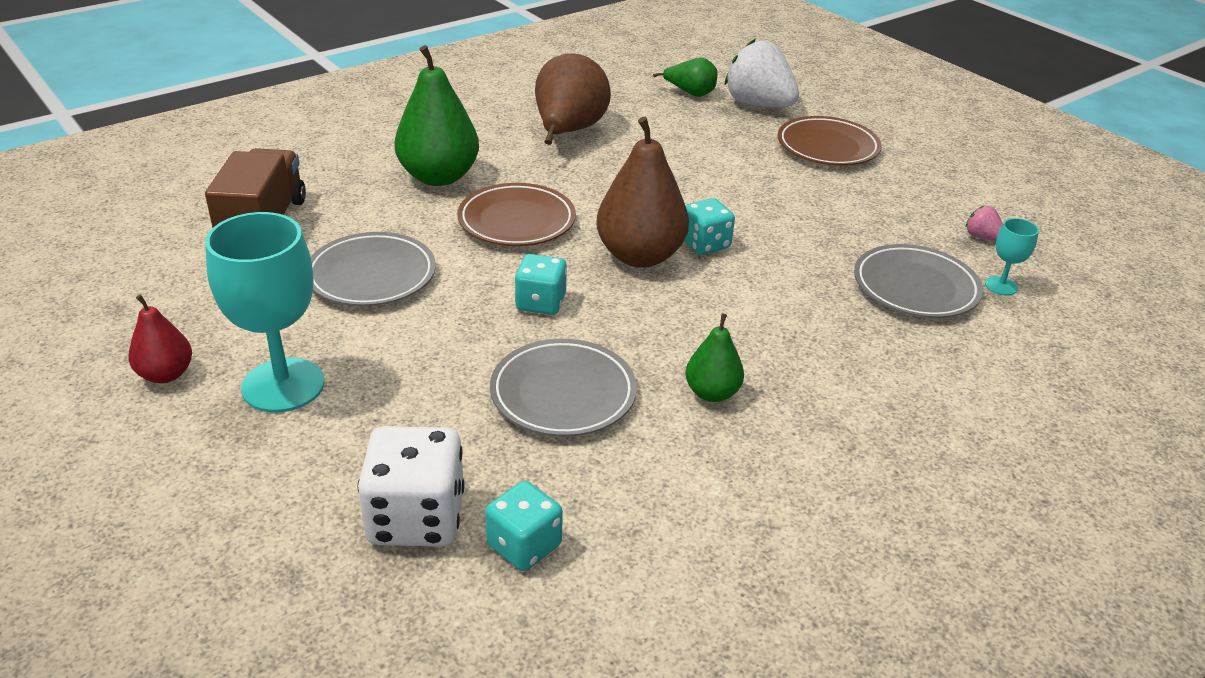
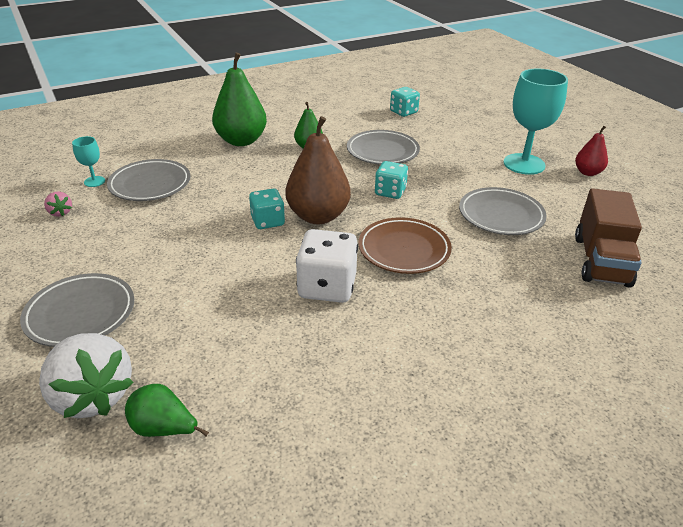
camera: 170 degrees left, 0 degrees up
white dice [358,426,464,547] -> white dice moved to [296,229,358,303]
green pear [394,45,479,186] -> green pear moved to [212,53,267,146]
brown pear [535,53,611,145] -> none
brown plate [778,116,882,166] -> grey plate [20,273,134,347]

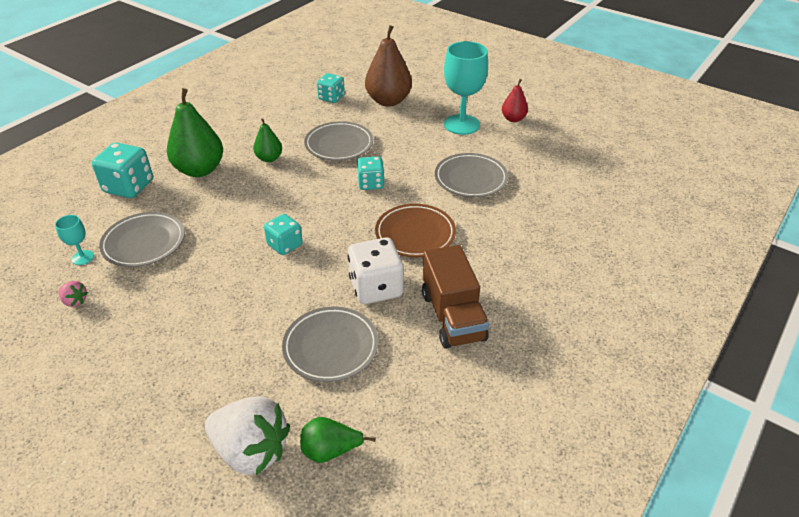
camera: 25 degrees left, 5 degrees up
grey plate [20,273,134,347] -> grey plate moved to [282,306,379,382]
brown pear [285,116,351,224] -> brown pear moved to [365,25,412,106]
brown truck [575,188,642,287] -> brown truck moved to [422,245,489,349]
none -> turquoise dice [92,142,153,198]

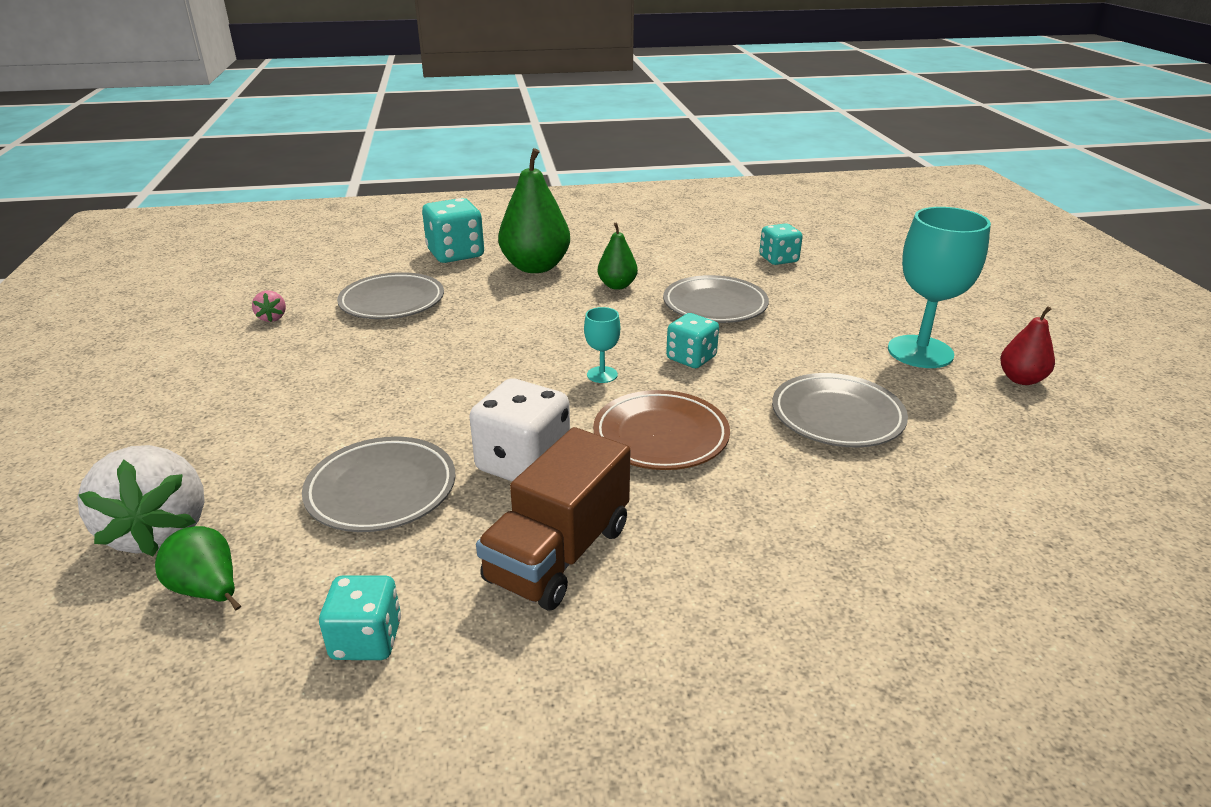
camera: 45 degrees right, 10 degrees down
turquoise goblet [55,215,94,265] -> turquoise goblet moved to [584,307,620,383]
turquoise dice [264,214,303,255] -> turquoise dice moved to [319,575,401,660]
brown pear [365,25,412,106] -> none

